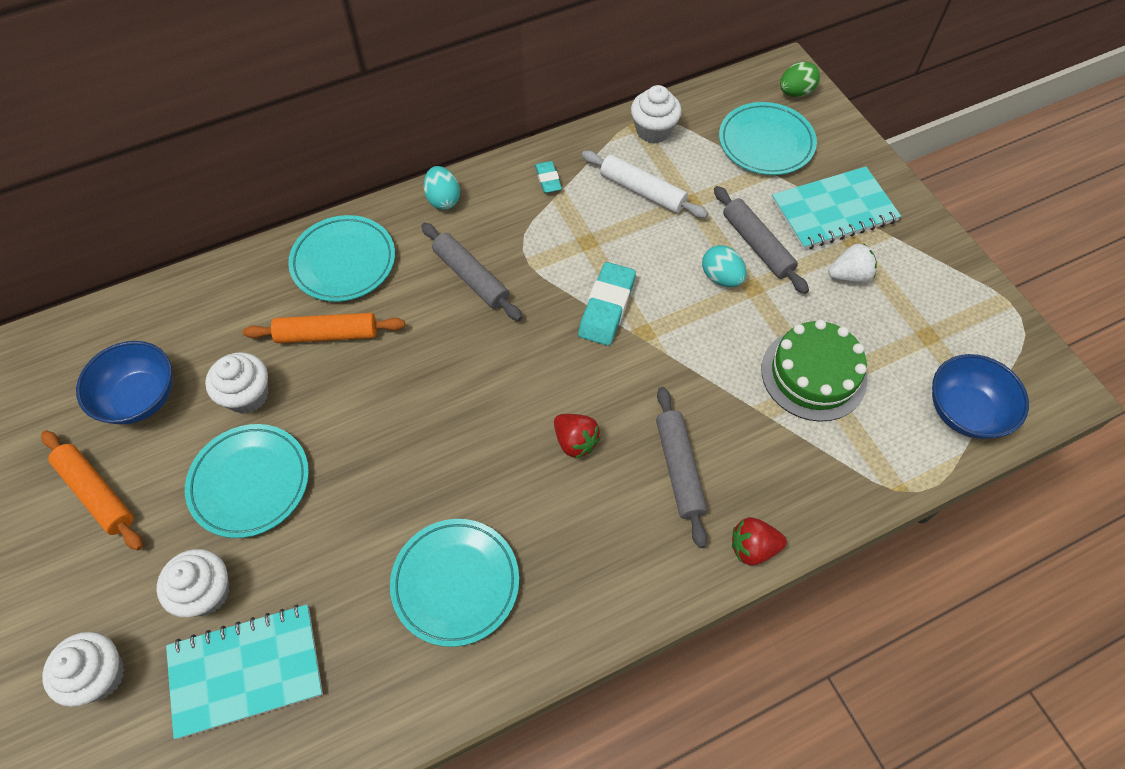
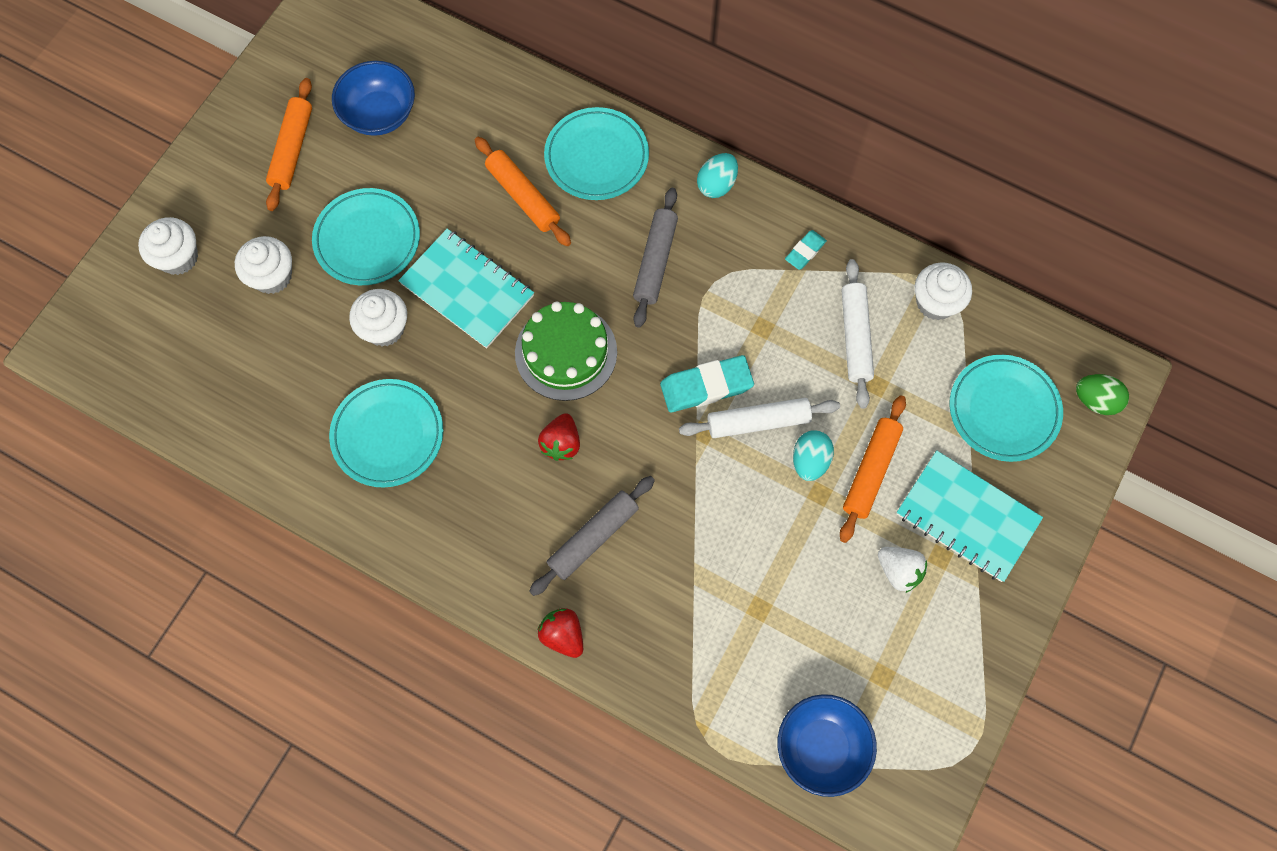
camera: 55 degrees right, 10 degrees up
turquoise notebook [166,604,323,739] -> turquoise notebook moved to [398,229,534,348]
white cupcake [205,352,268,414] -> white cupcake moved to [349,289,407,347]
grey rolling pin [714,186,809,294] -> orange rolling pin [840,395,906,543]
green cake [761,319,867,422] -> green cake moved to [515,302,617,401]
none -> white rolling pin [679,398,840,438]

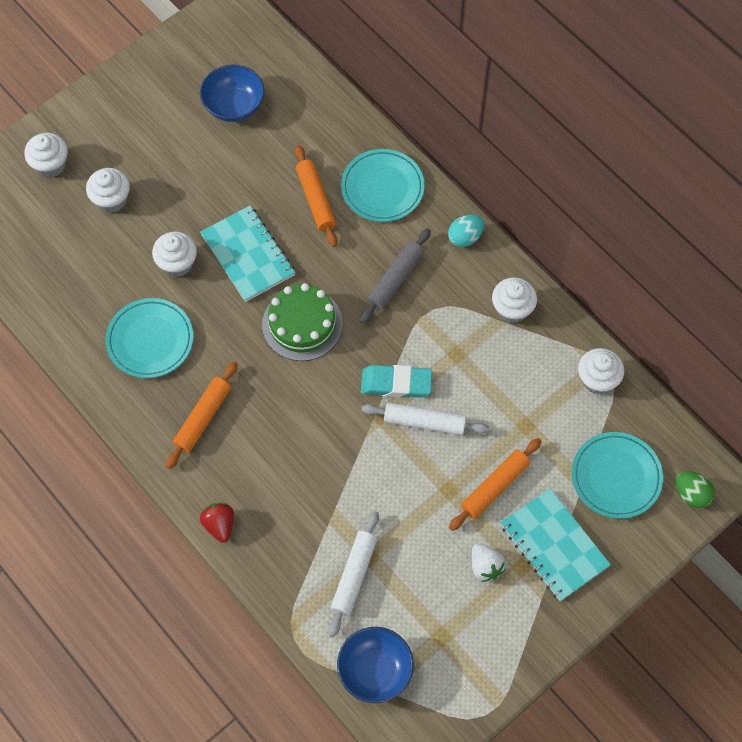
camera: 20 degrees right, 5 degrees down
orange rolling pin [266,78,312,211] -> orange rolling pin moved to [166,361,238,469]
turquoise plate [312,188,420,285] -> none
grey rolling pin [529,476,655,596] -> none
red strawberry [538,413,580,461] -> none
turquoise eraser [785,230,827,270] -> white cupcake [492,277,537,323]
turquoise egg [793,430,834,481] -> none
white rolling pin [842,259,874,409] -> white rolling pin moved to [329,511,379,637]

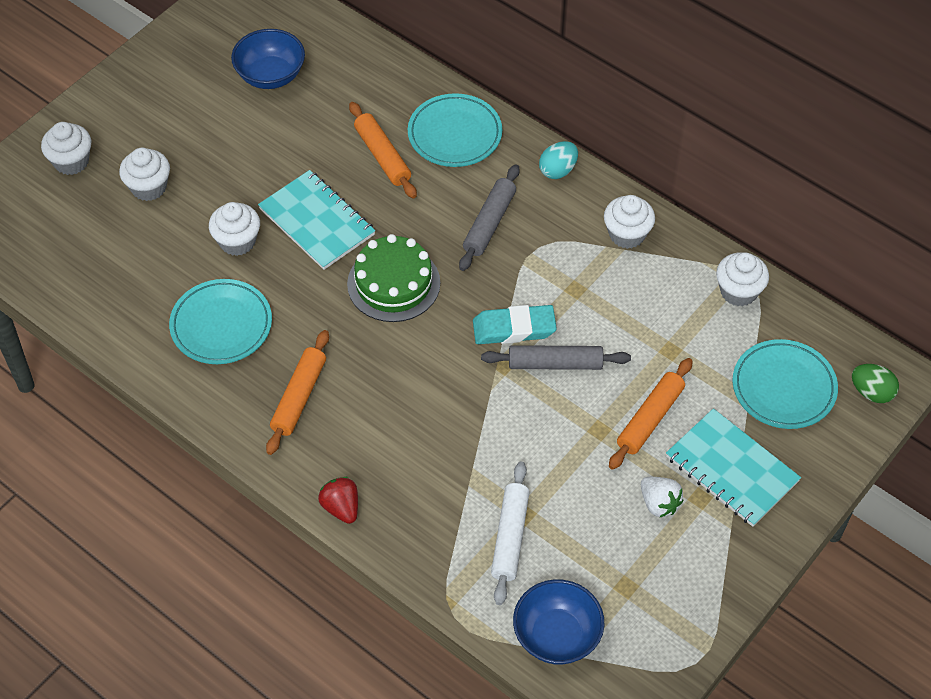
camera: 10 degrees left, 10 degrees down
white rolling pin [361,402,489,435] -> grey rolling pin [481,345,631,370]

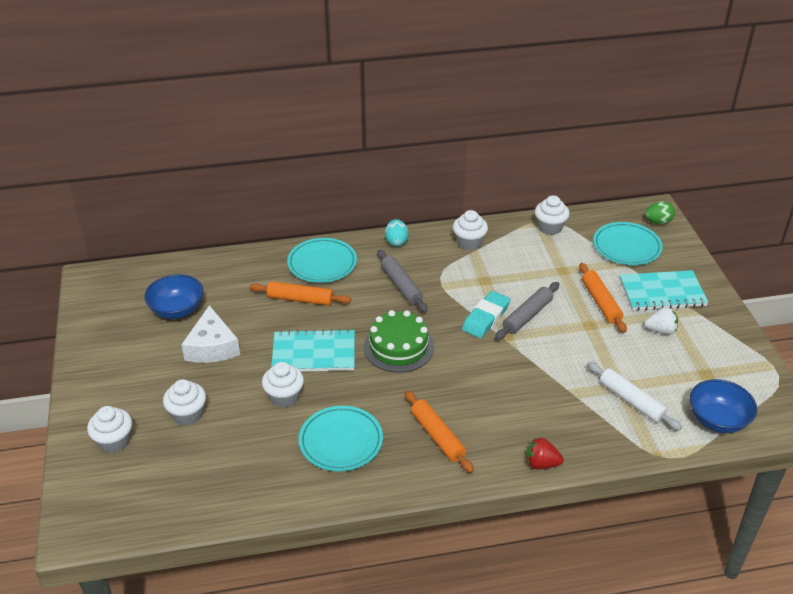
camera: 50 degrees left, 15 degrees down
none -> white cheese [181,305,240,363]

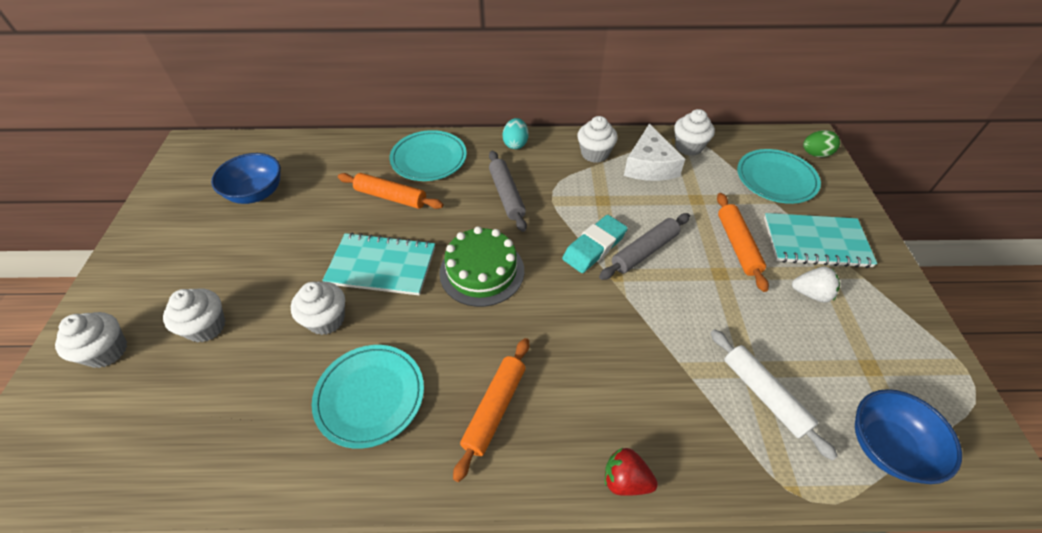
camera: 10 degrees right, 10 degrees up
white cheese [181,305,240,363] -> white cheese moved to [624,124,685,181]
orange rolling pin [405,390,474,473] -> orange rolling pin turned 45 degrees clockwise [453,338,529,482]

